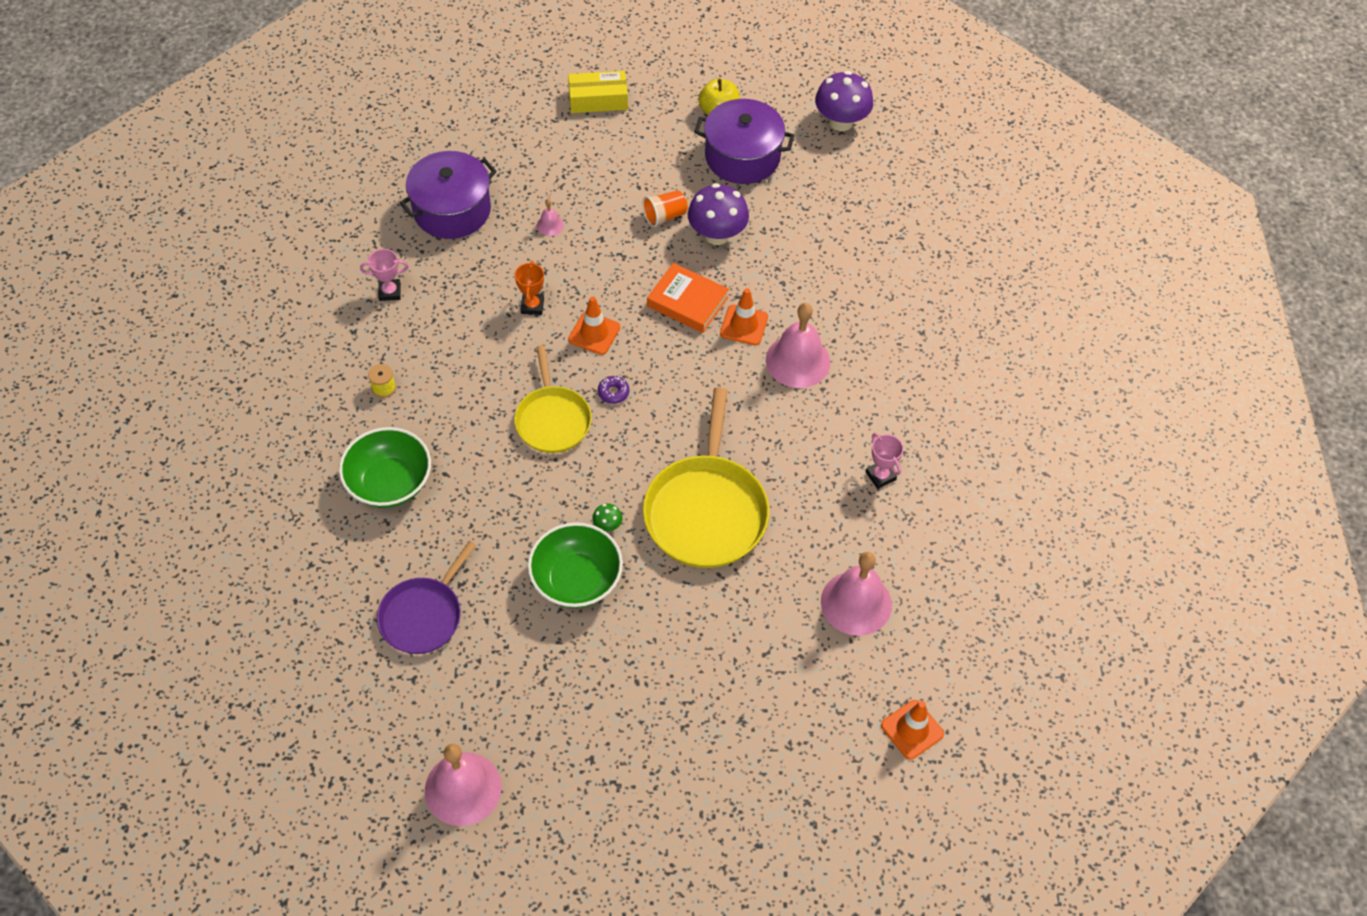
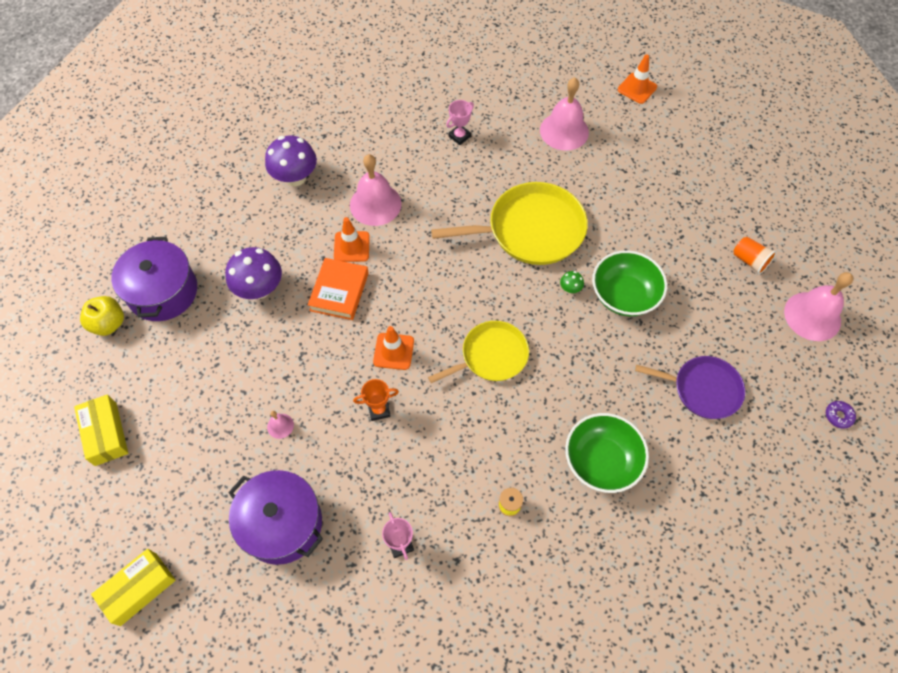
camera: 105 degrees left, 5 degrees up
purple donut [598,376,629,404] -> purple donut moved to [826,401,856,429]
orange cup [643,190,688,227] -> orange cup moved to [733,237,777,274]
purple mushroom [815,71,873,131] -> purple mushroom moved to [265,135,317,186]
none -> yellow box [91,549,176,626]

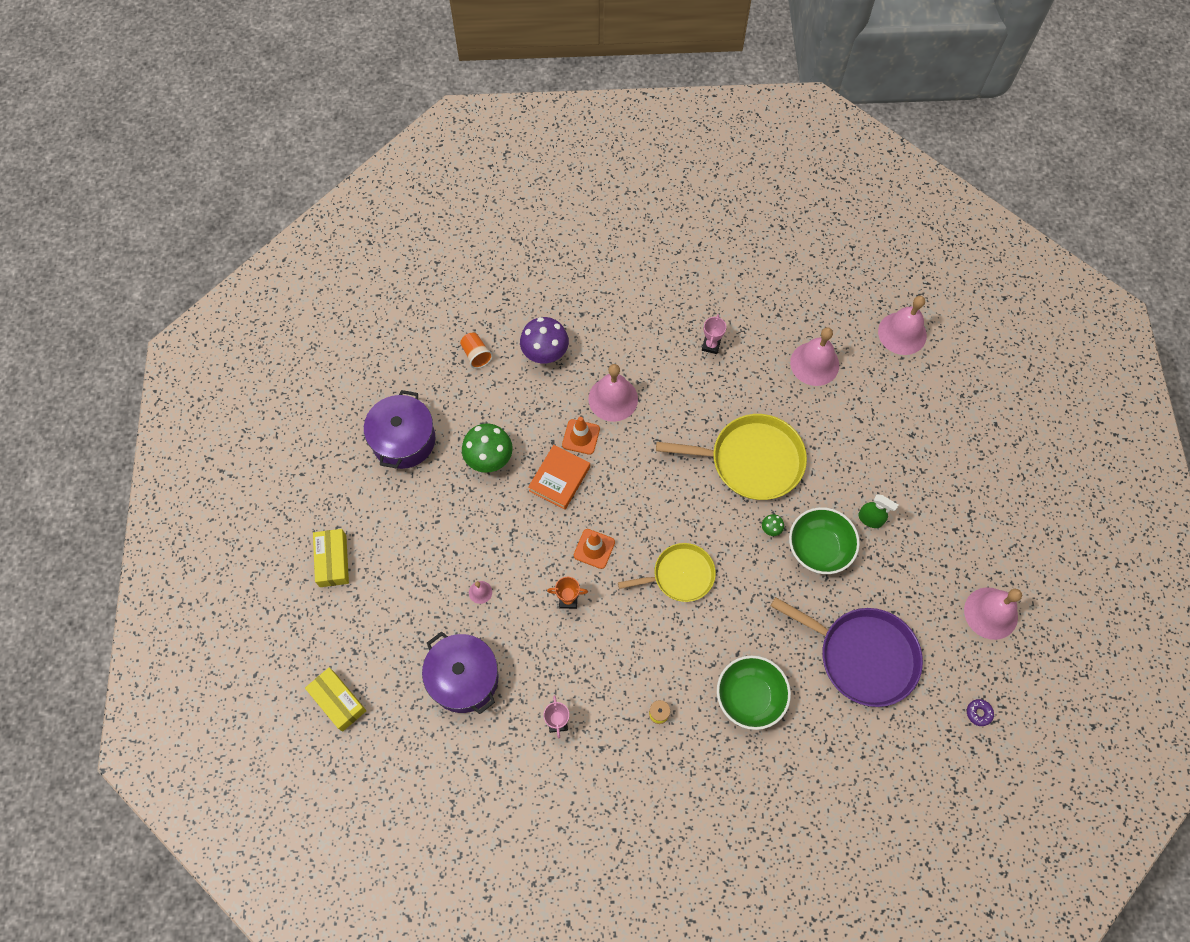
camera: 15 degrees right, 5 degrees up
yellow apple [80,296,124,336] -> none
yellow box [91,549,176,626] -> yellow box turned 75 degrees clockwise [305,667,366,732]
purple mushroom [225,247,282,299] -> green mushroom [462,423,513,473]
pink trophy [446,100,474,145] -> pink trophy turned 45 degrees counterclockwise [702,314,726,354]
orange traffic cone [618,55,657,104] -> pink bell [878,296,927,355]
purple pan [635,356,745,419] -> purple pan [771,597,923,707], size x1.58
orange cup [733,237,777,274] -> orange cup moved to [460,333,493,369]
none -> green spray bottle [858,494,898,528]

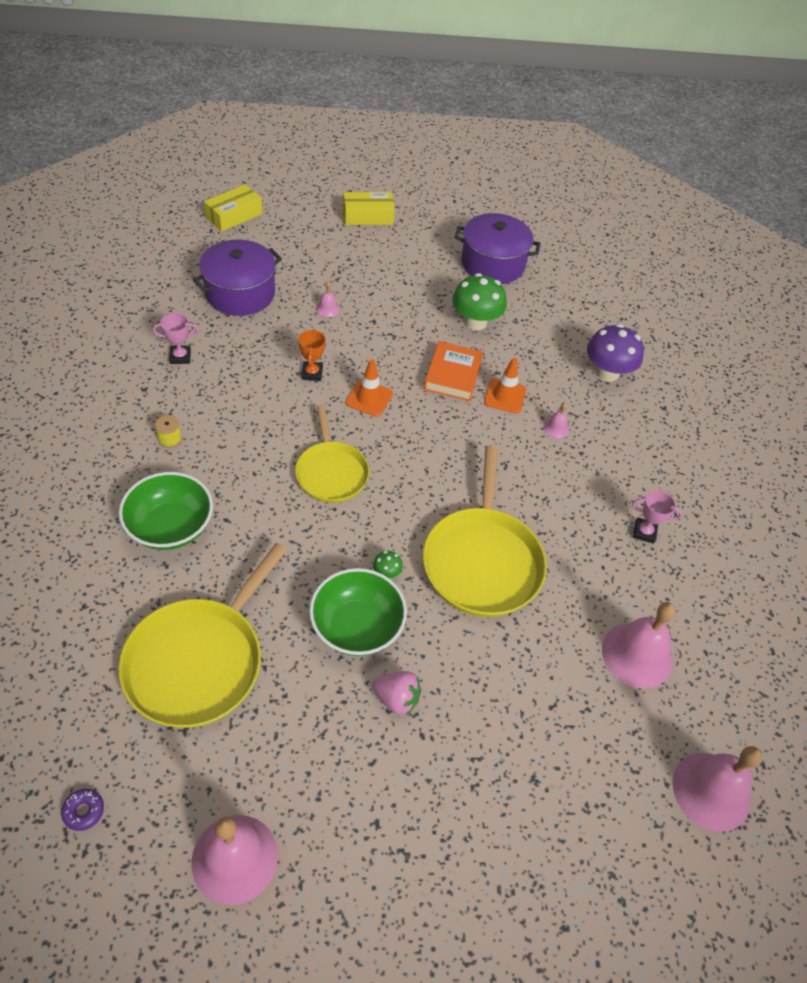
camera: 85 degrees right, 15 degrees down
orange cup [460,333,493,369] -> none
orange book [528,445,590,509] -> orange book turned 75 degrees clockwise [424,341,483,401]
pink bell [588,364,638,422] -> pink bell [543,402,569,438], size x0.44
purple pan [771,597,923,707] -> yellow pan [118,543,287,728]
green spray bottle [858,494,898,528] -> pink strawberry [372,671,421,716]

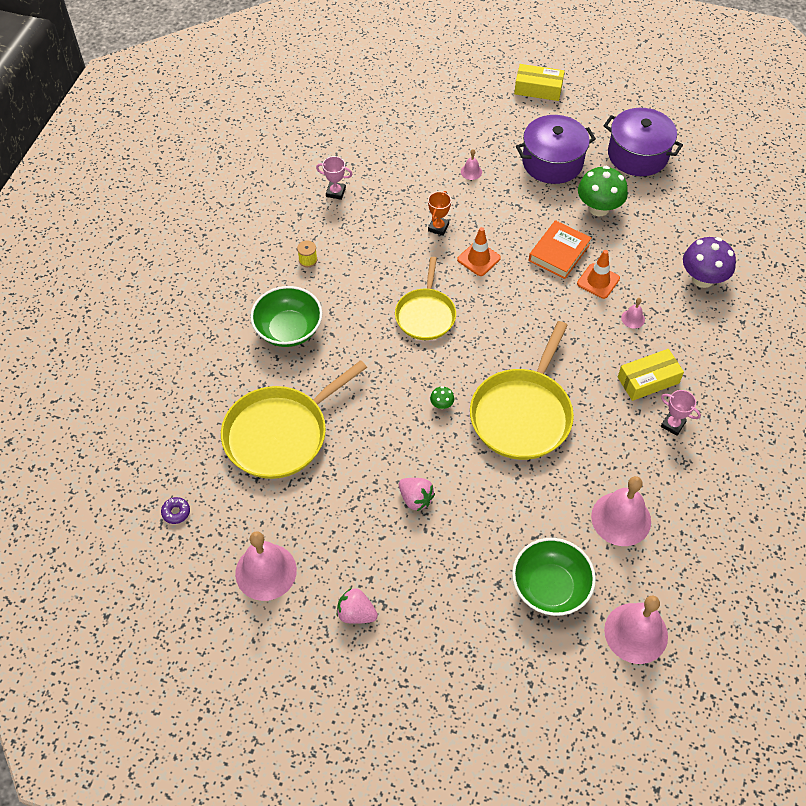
camera: 25 degrees right, 5 degrees up
purple pot [193,240,282,316] -> purple pot moved to [516,115,596,184]
yellow box [204,184,263,232] -> yellow box moved to [618,349,684,401]
green bowl [309,568,407,656] -> green bowl moved to [512,538,596,616]
none -> pink strawberry [337,588,378,624]

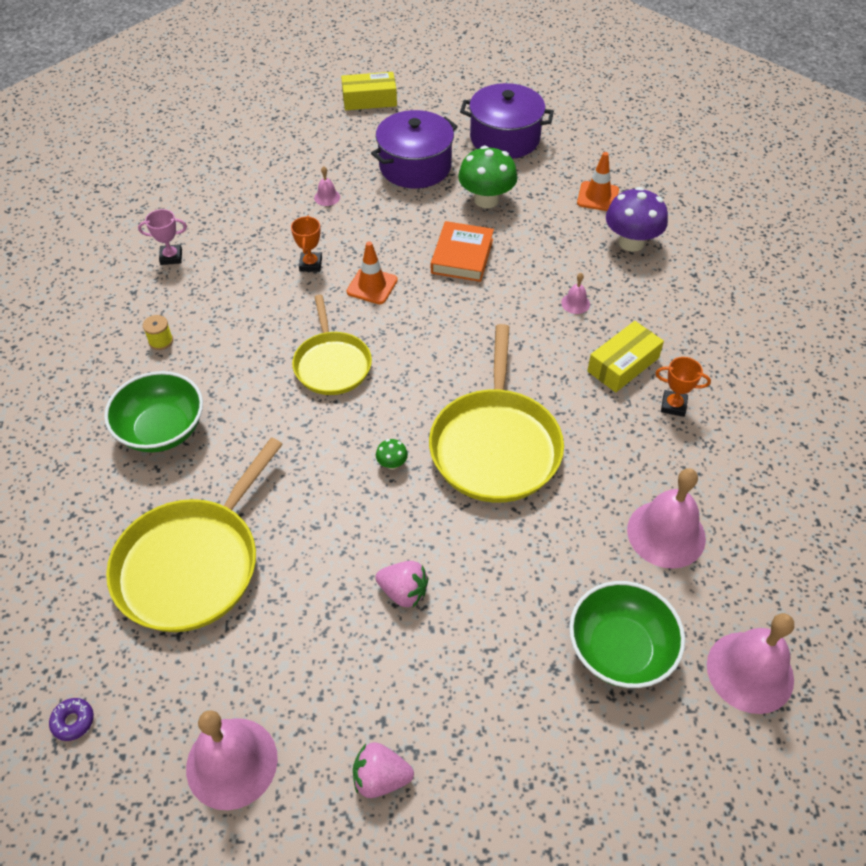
camera: 20 degrees left, 5 degrees down
orange traffic cone [577,250,620,299] -> orange traffic cone moved to [577,152,619,211]
pink trophy [661,390,701,436] -> orange trophy [656,357,711,417]

